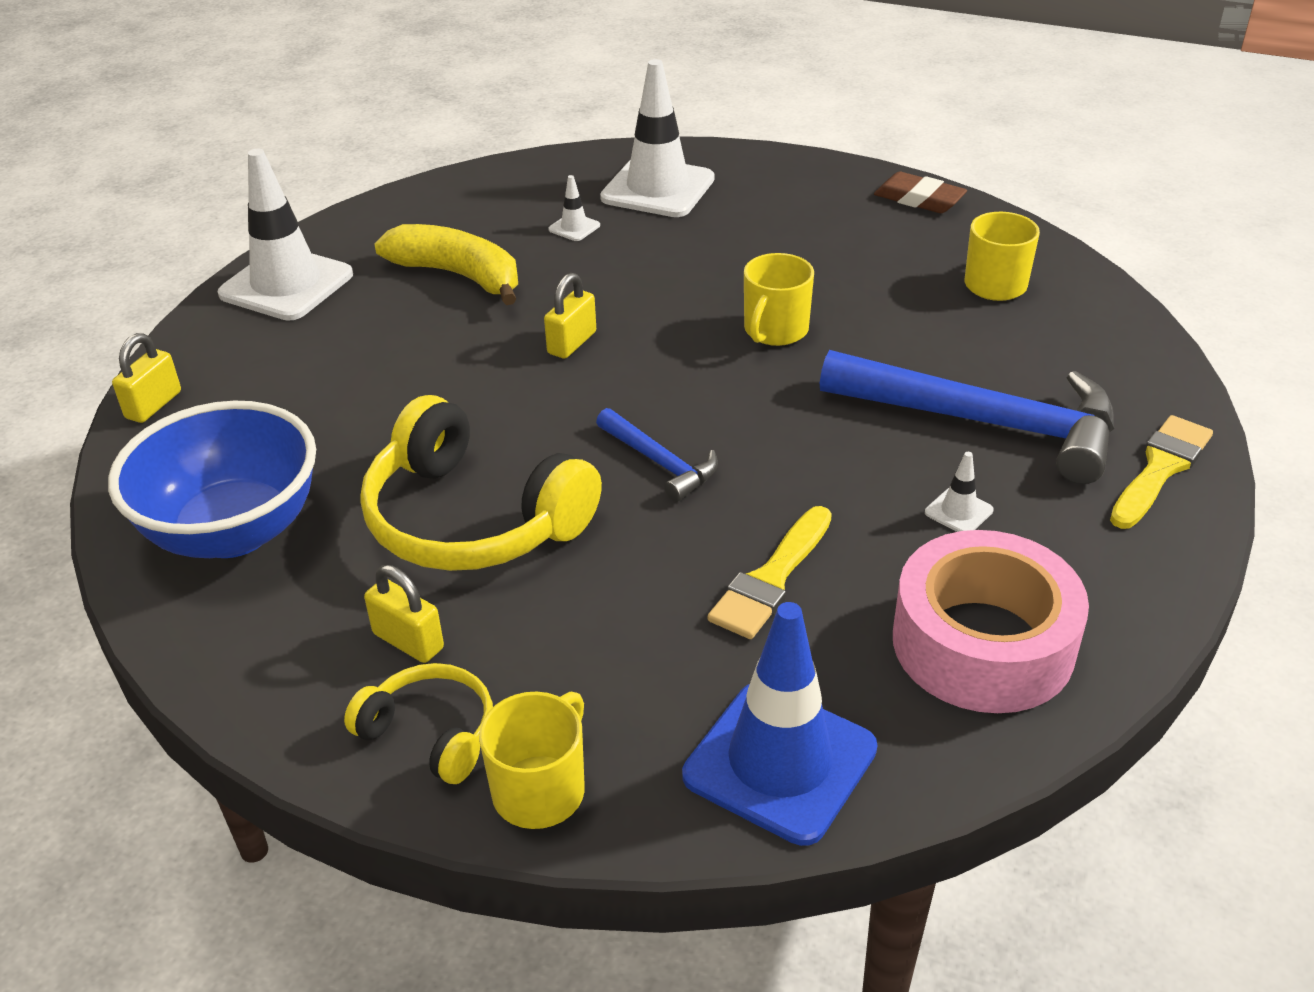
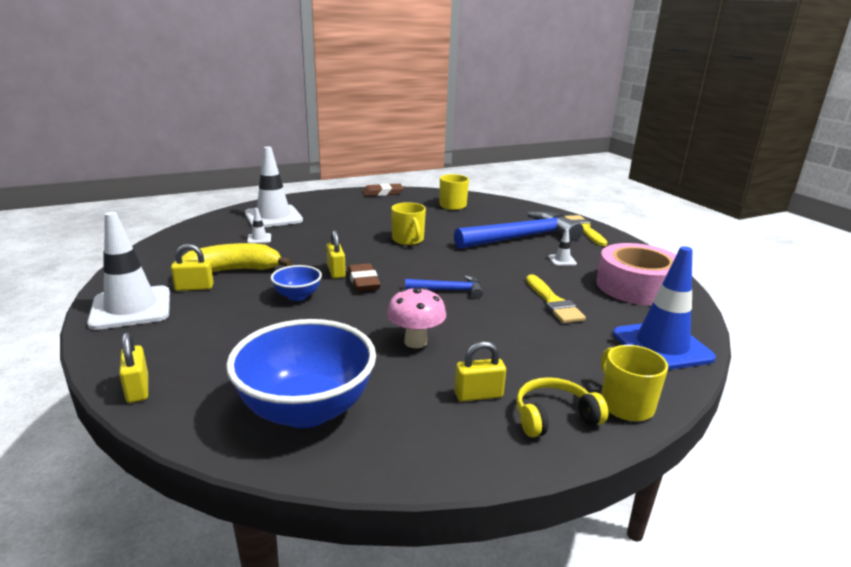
camera: 50 degrees left, 15 degrees down
yellow headphones [360,395,602,571] -> pink mushroom [387,287,446,348]
none -> yellow padlock [171,244,214,291]
none -> blue bowl [271,265,322,301]
none -> brown eraser [348,263,381,291]

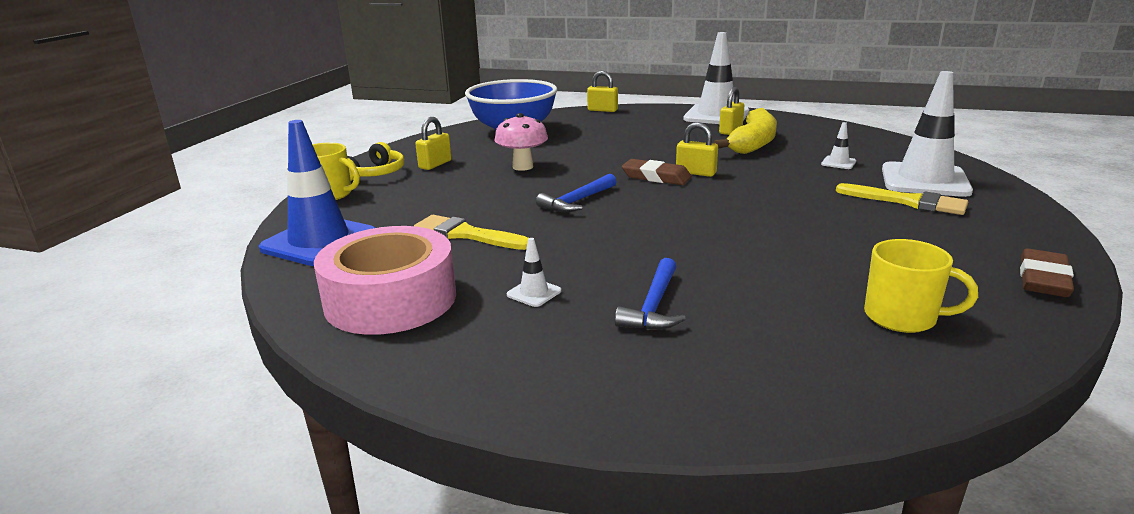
camera: 135 degrees right, 0 degrees up
blue bowl [271,265,322,301] -> none
yellow mug [391,202,426,245] -> none
blue hammer [454,211,583,249] -> blue hammer [615,258,686,330], size x0.49
yellow brush [564,215,607,246] -> yellow brush moved to [836,183,968,215]

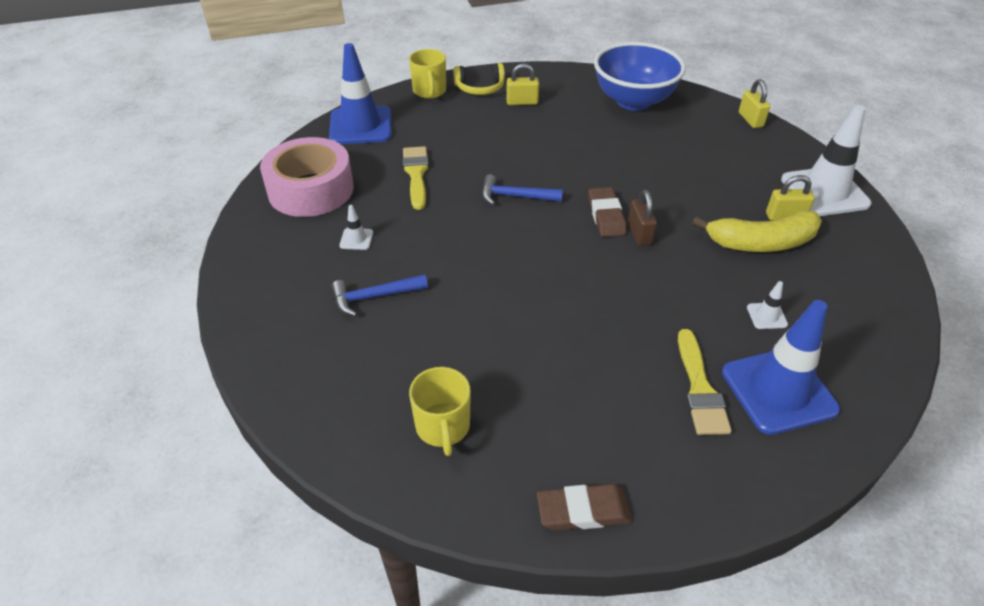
camera: 55 degrees right, 20 degrees up
pink mushroom [495,113,548,171] -> none
yellow padlock [676,122,718,177] -> brown padlock [628,190,657,246]
white traffic cone [882,71,973,197] -> blue traffic cone [722,300,840,435]

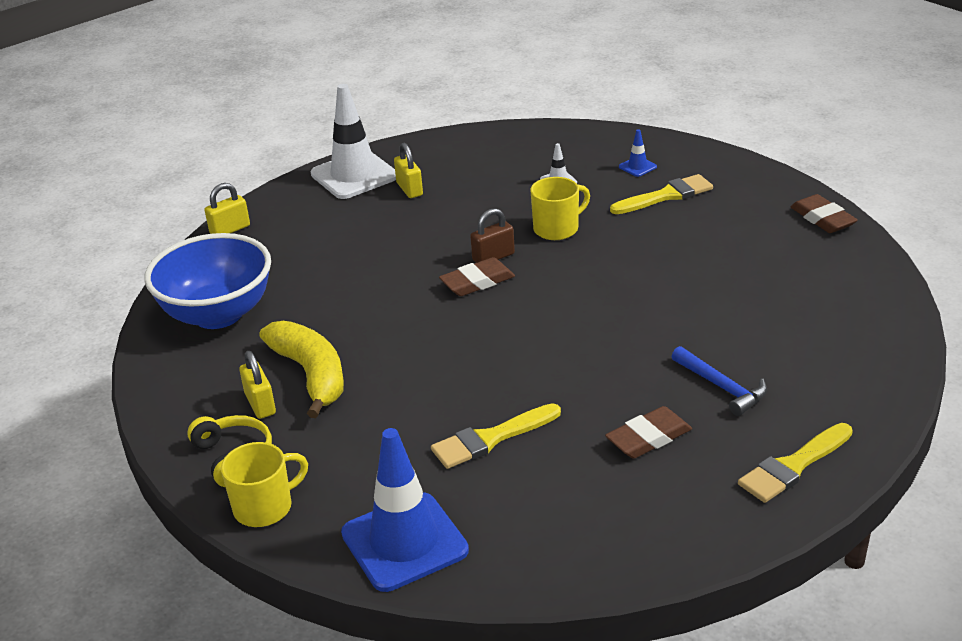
camera: 110 degrees left, 10 degrees down
pink tape [260,137,354,217] -> none
white traffic cone [339,205,373,250] -> brown eraser [605,406,692,459]
yellow mug [409,367,471,456] -> yellow mug moved to [530,177,590,240]
blue hammer [482,174,563,205] -> none
yellow banana [692,210,822,252] -> yellow banana moved to [259,321,344,418]
blue traffic cone [722,300,840,435] -> blue traffic cone [619,129,657,177], size x0.41
none -> yellow brush [738,423,853,503]

